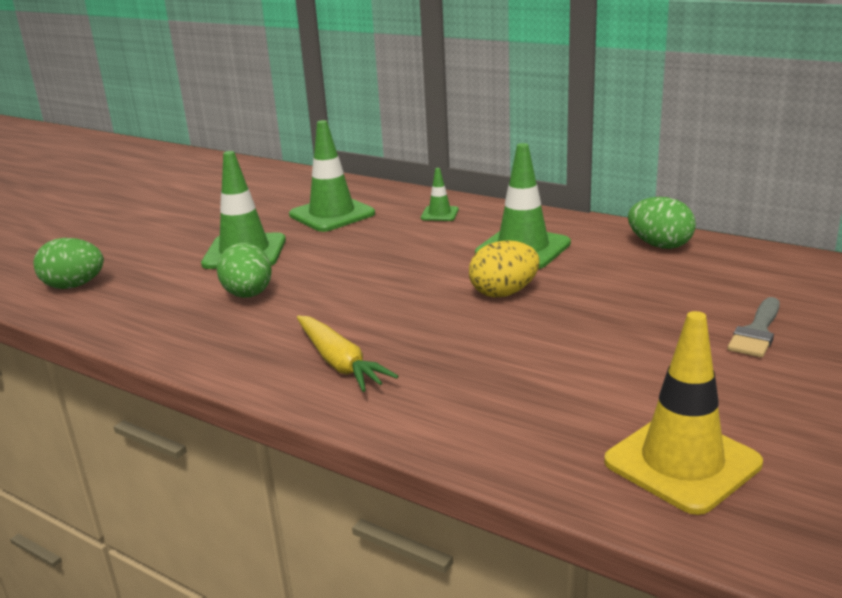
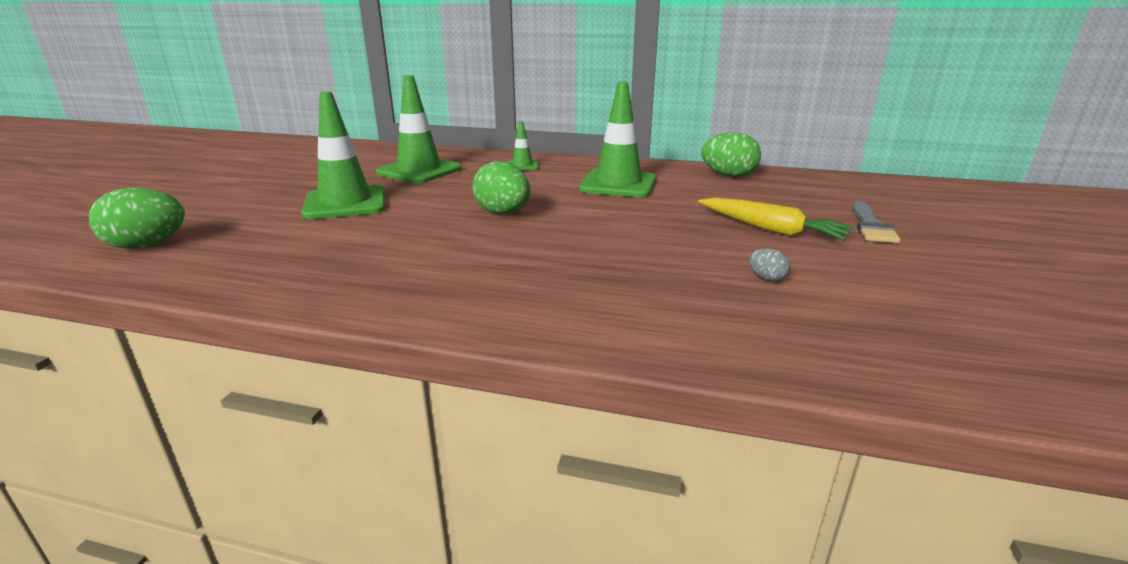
camera: 20 degrees left, 0 degrees up
green egg [217,243,272,298] -> green egg moved to [472,161,530,214]
yellow carrot [297,316,398,392] -> yellow carrot moved to [698,198,854,241]
yellow egg [469,240,540,297] -> none
yellow traffic cone [604,311,763,515] -> none
none -> grey egg [749,248,790,281]

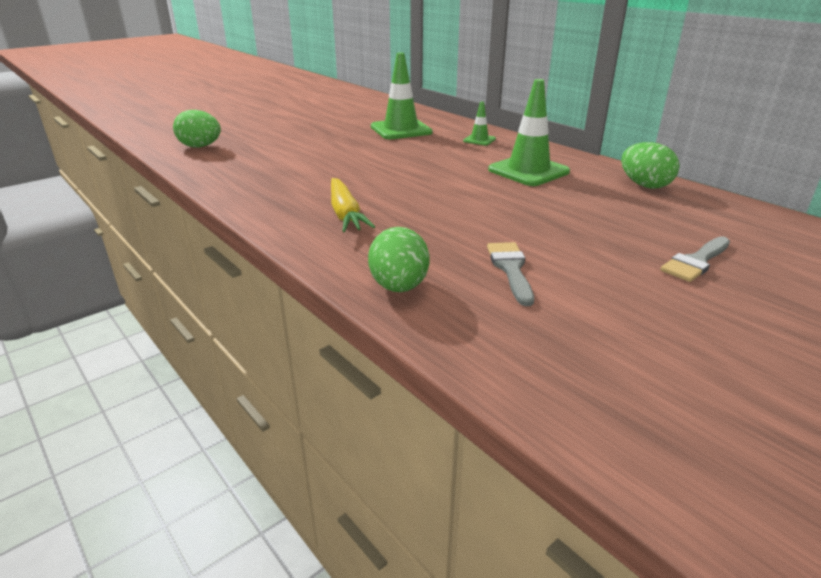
camera: 35 degrees right, 5 degrees up
green traffic cone [301,91,385,219] -> none
green egg [472,161,530,214] -> green egg moved to [368,227,430,292]
yellow carrot [698,198,854,241] -> yellow carrot moved to [331,178,375,232]
grey egg [749,248,790,281] -> grey brush [487,242,534,306]

